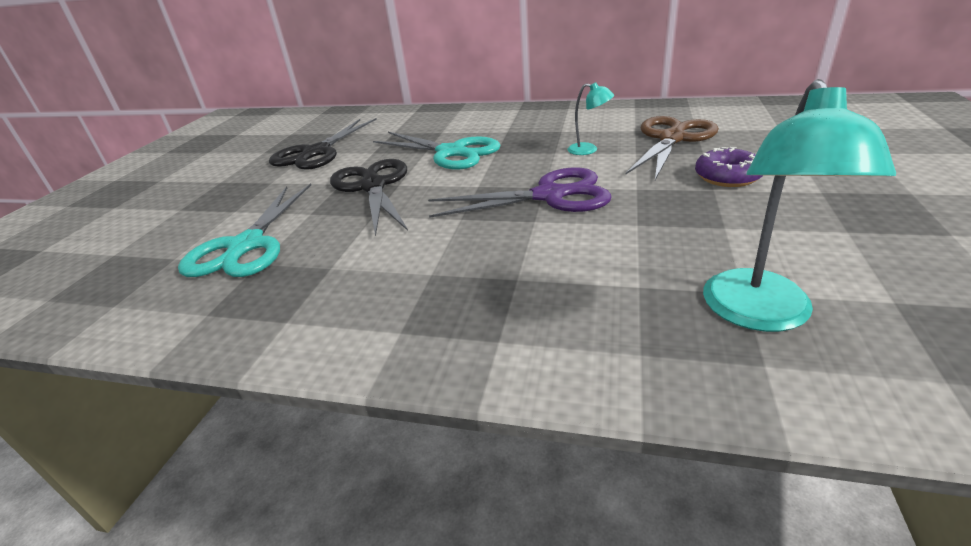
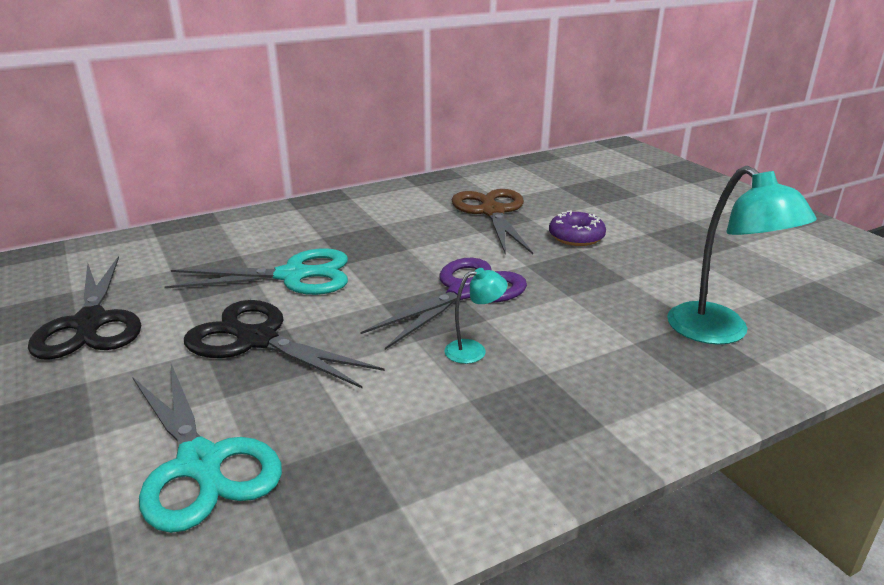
camera: 45 degrees left, 5 degrees down
turquoise lamp [567,82,614,155] -> turquoise lamp moved to [444,268,508,364]

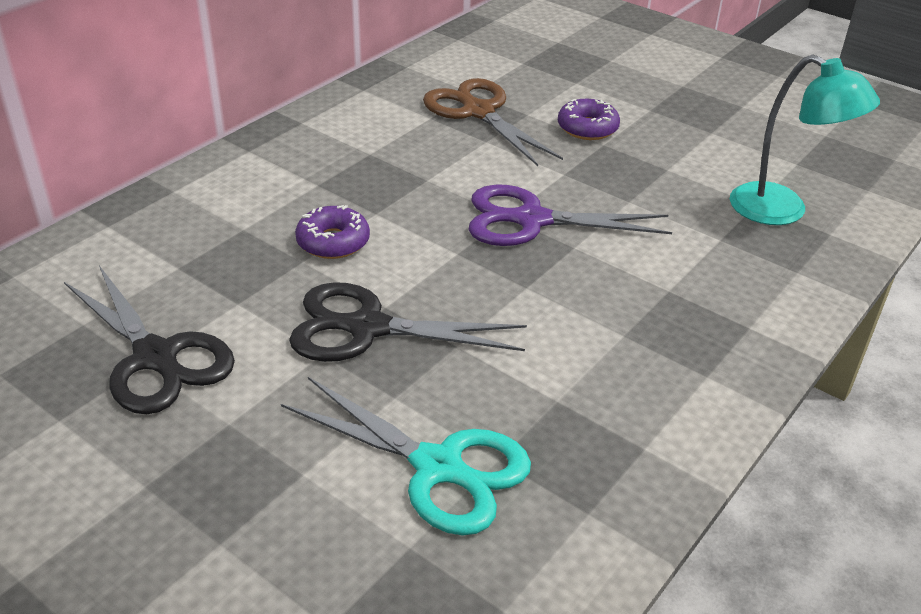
camera: 25 degrees left, 10 degrees up
turquoise scissors [164,248,348,295] -> purple donut [295,205,370,259]
purple scissors [360,258,527,350] -> purple scissors turned 105 degrees counterclockwise [468,185,672,246]
turquoise lamp [444,268,508,364] -> none

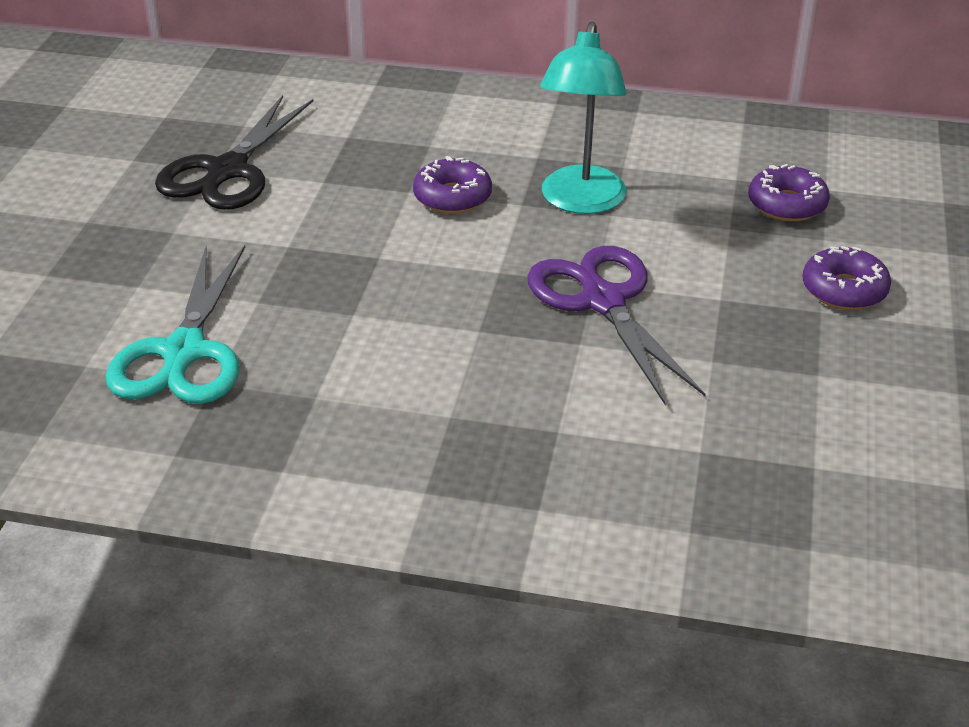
camera: 65 degrees right, 0 degrees up
black scissors [289,282,527,362] -> none
brown scissors [423,78,563,166] -> purple donut [749,164,830,221]
turquoise lamp [730,54,880,225] -> turquoise lamp moved to [540,21,626,214]

